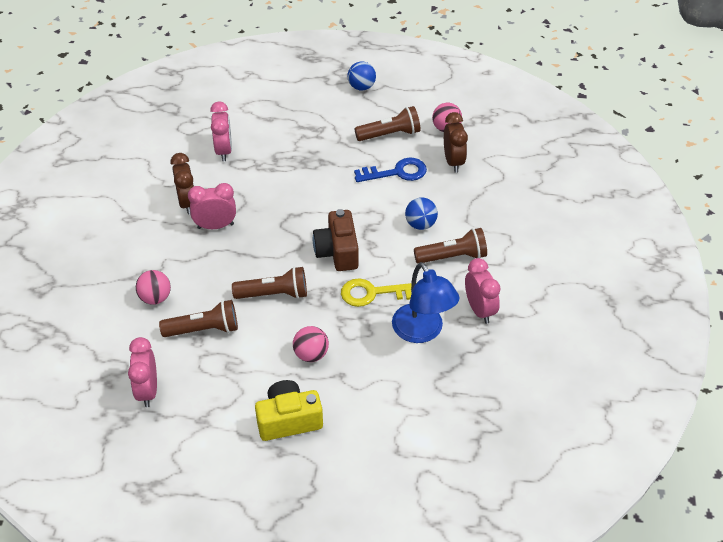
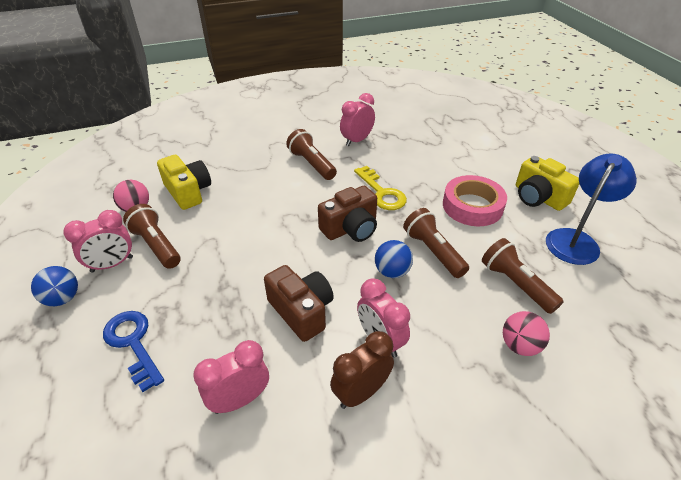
camera: 115 degrees left, 5 degrees down
pink clock [128,337,157,407] -> pink clock moved to [63,210,133,273]
pink ball [293,326,329,362] -> pink tape [443,175,507,226]
blue key [354,158,427,182] -> blue key moved to [103,311,164,392]
blue lamp [392,262,460,343] -> blue lamp moved to [546,153,637,265]
blue ball [405,198,438,230] -> blue ball moved to [375,240,413,278]
brown clock [444,112,468,173] -> yellow camera [157,155,211,210]
none -> brown camera [264,265,334,342]

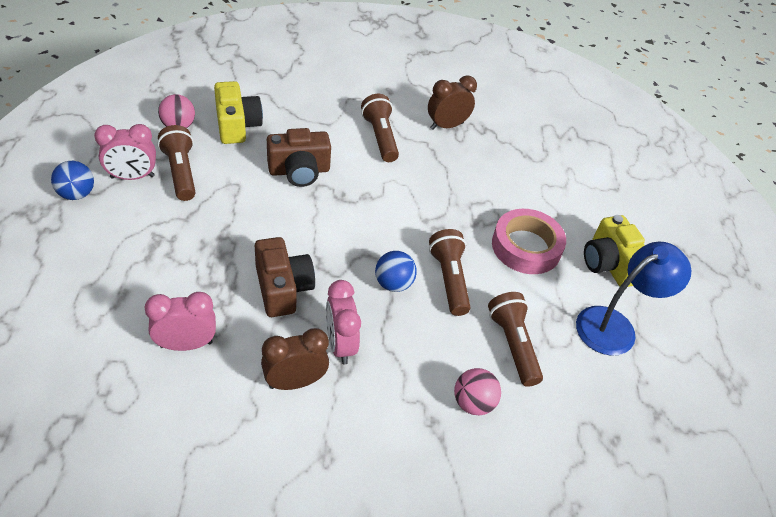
camera: 15 degrees right, 5 degrees up
blue key [103,311,164,392] -> none
brown camera [318,186,377,242] -> brown camera moved to [267,128,331,187]
pink clock [340,93,375,147] -> brown clock [428,75,477,130]
yellow key [354,166,407,210] -> none

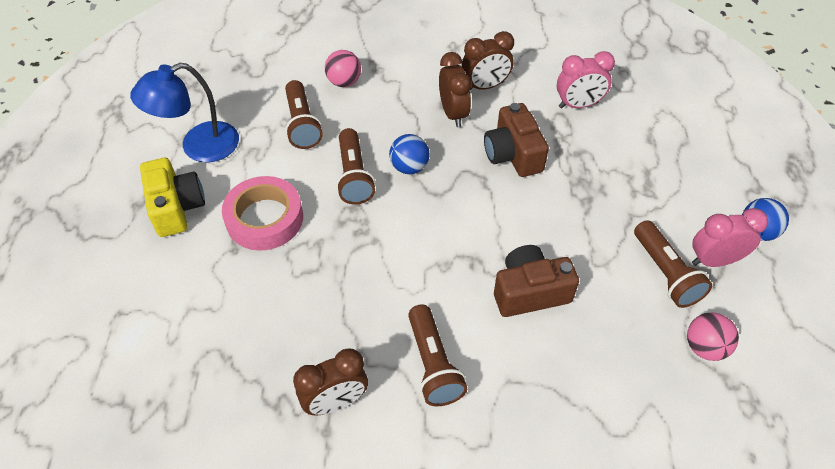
camera: 175 degrees left, 5 degrees up
yellow camera [214,81,263,144] -> none
pink clock [326,280,361,364] -> brown clock [439,52,471,127]

